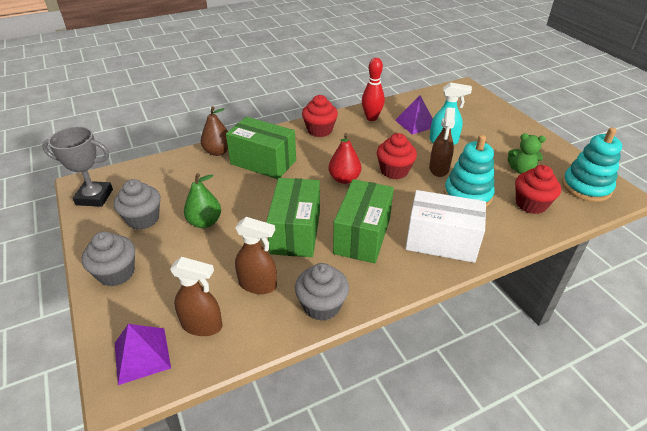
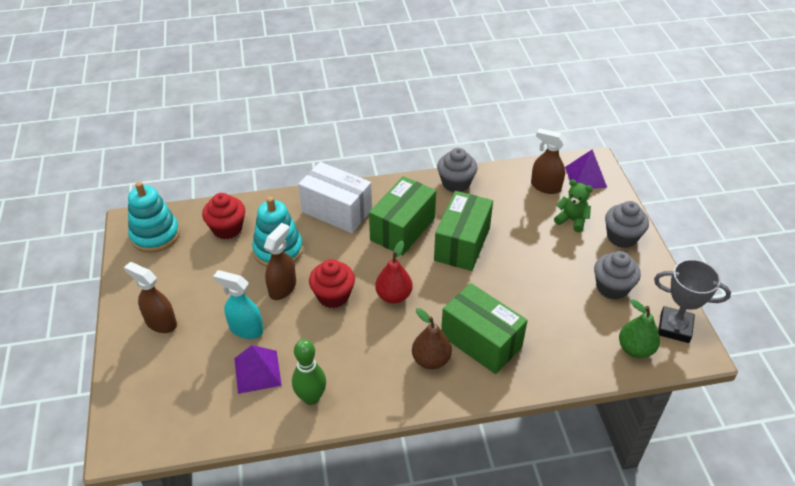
camera: 165 degrees left, 5 degrees up
green pear [184,173,221,228] -> green pear moved to [619,299,660,358]
brown pear [201,106,228,156] -> brown pear moved to [412,308,452,369]
brown spray bottle [235,217,277,294] -> brown spray bottle moved to [124,262,177,333]
red cupcake [302,95,338,137] -> none
red bowling pin [362,58,385,121] -> green bowling pin [292,339,326,405]
green teddy bear [508,133,546,174] -> green teddy bear moved to [554,180,593,232]

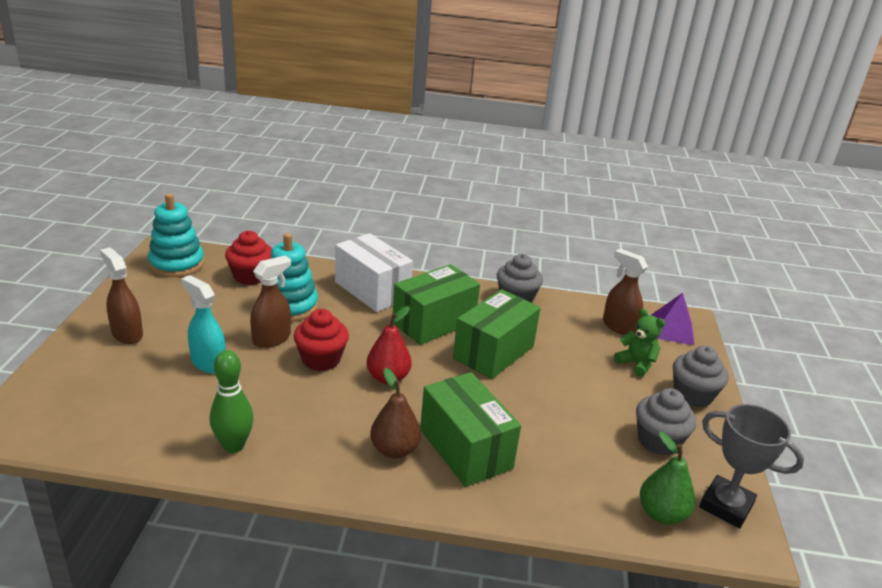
camera: 15 degrees right, 15 degrees down
purple pyramid [234,345,282,394] -> none

